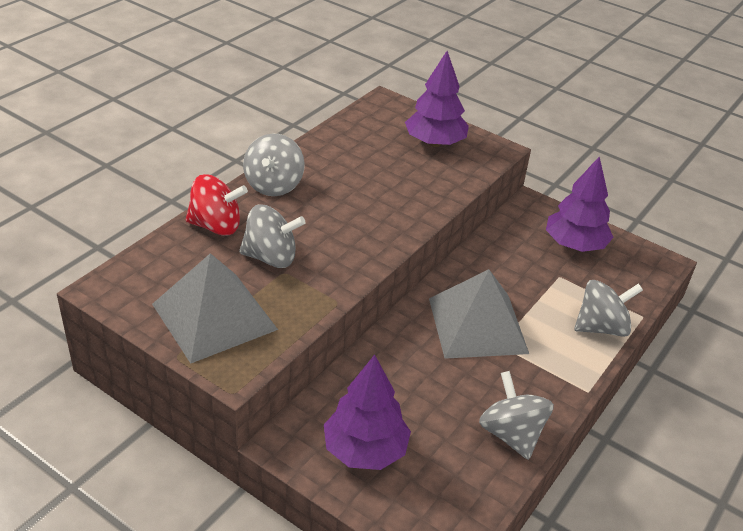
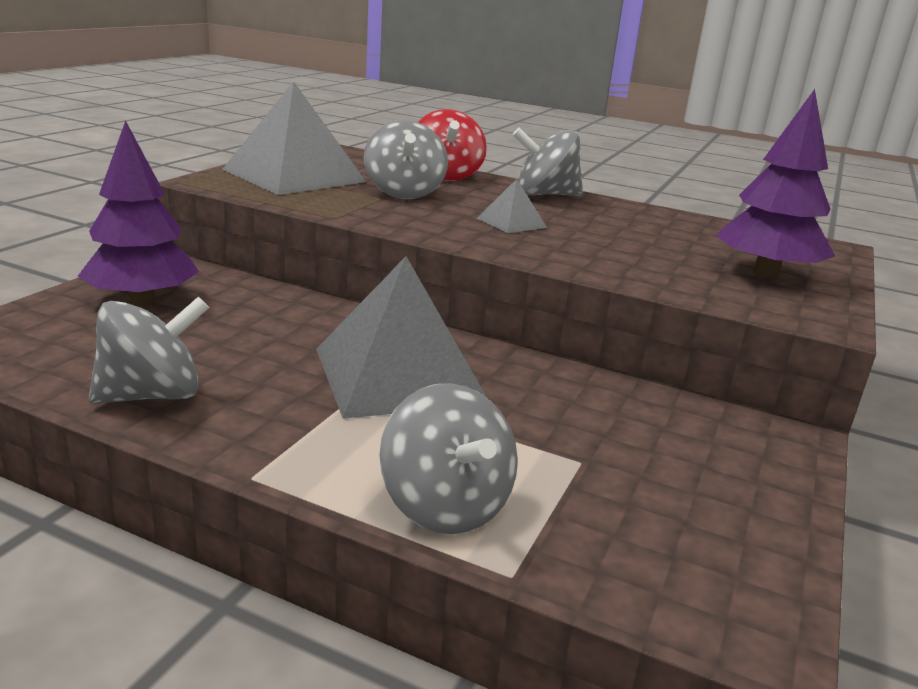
camera: 80 degrees right, 15 degrees down
purple tree [546,156,614,252] -> none
none -> grey pyramid [477,179,547,233]

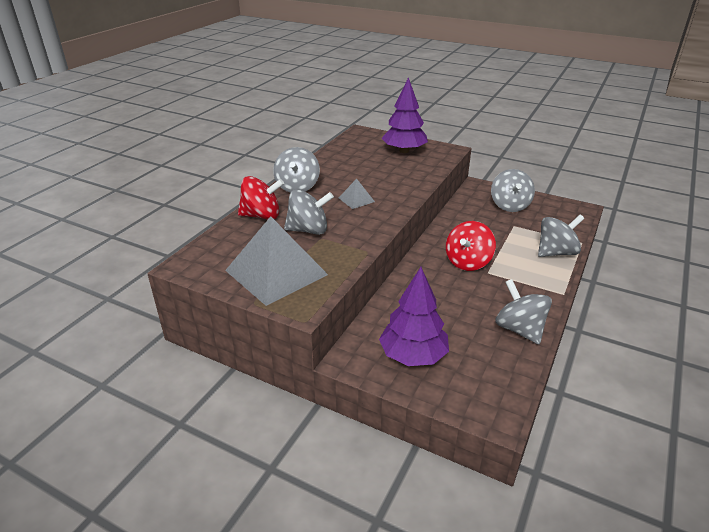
camera: 85 degrees left, 10 degrees up
grey pyramid [316,256,488,419] -> red spinning top [446,221,496,271]
none -> grey spinning top [491,169,535,212]

